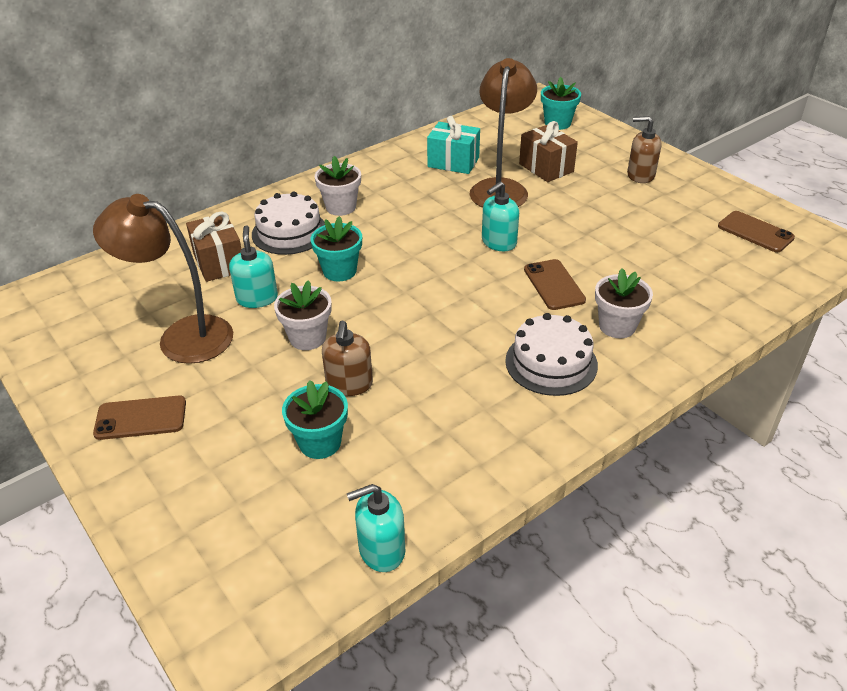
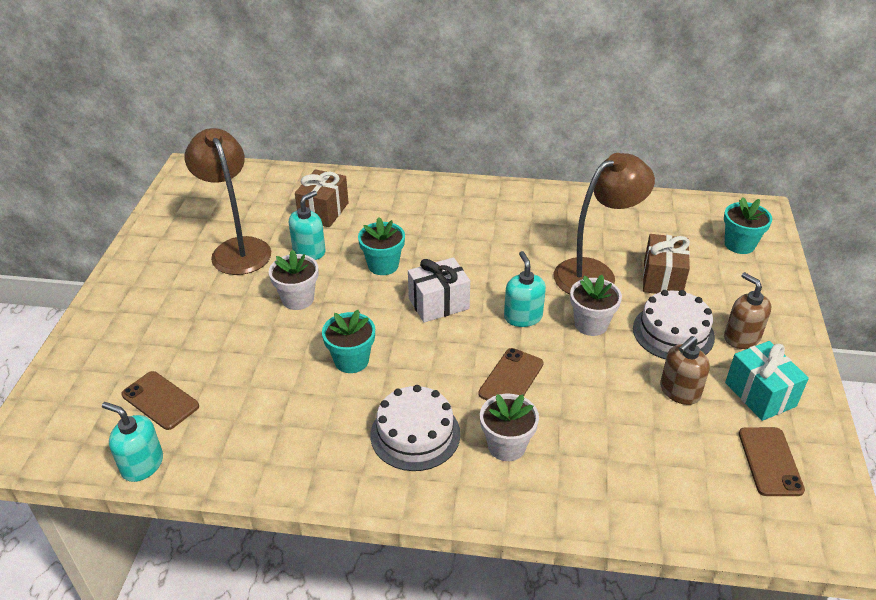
camera: 45 degrees right, 0 degrees up
brown phone [93,396,186,440] -> brown phone moved to [121,371,199,430]
white cake [252,192,325,255] -> white cake moved to [633,290,715,360]
turquoise flower pot [282,380,348,459] -> turquoise flower pot moved to [322,310,375,373]
white flower pot [315,156,361,216] -> white flower pot moved to [570,275,622,336]
brown soap dispenser [322,321,373,396] -> brown soap dispenser moved to [660,336,710,405]
turquoise gift [427,116,480,174] -> turquoise gift moved to [725,341,809,421]
turquoise soap dispenser [482,181,519,251] -> turquoise soap dispenser turned 75 degrees clockwise [504,251,546,327]
none -> white gift [408,257,470,323]

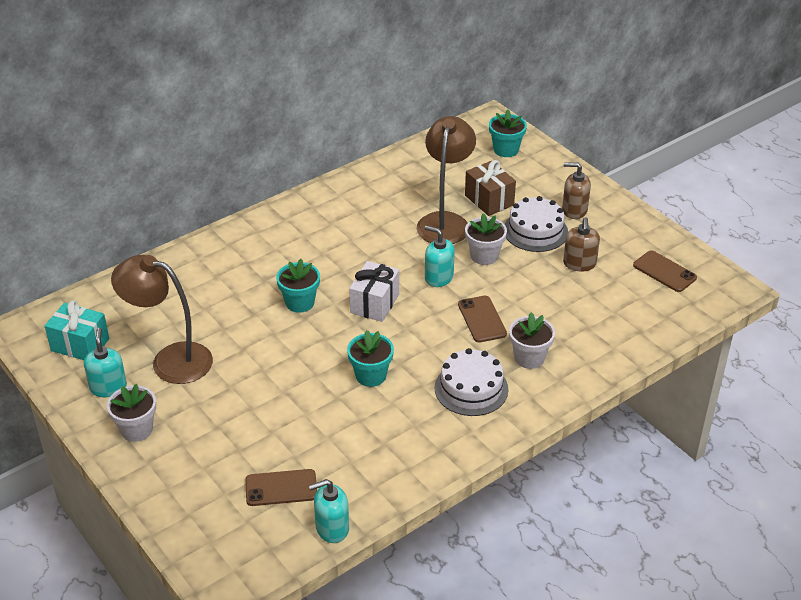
camera: 45 degrees left, 0 degrees up
white flower pot [269,249,318,310] -> white flower pot moved to [107,384,156,442]
turquoise soap dispenser [289,191,326,260] -> turquoise soap dispenser moved to [84,328,127,397]
brown gift [295,169,349,227] -> none
turquoise gift [725,341,809,421] -> turquoise gift moved to [45,300,109,360]

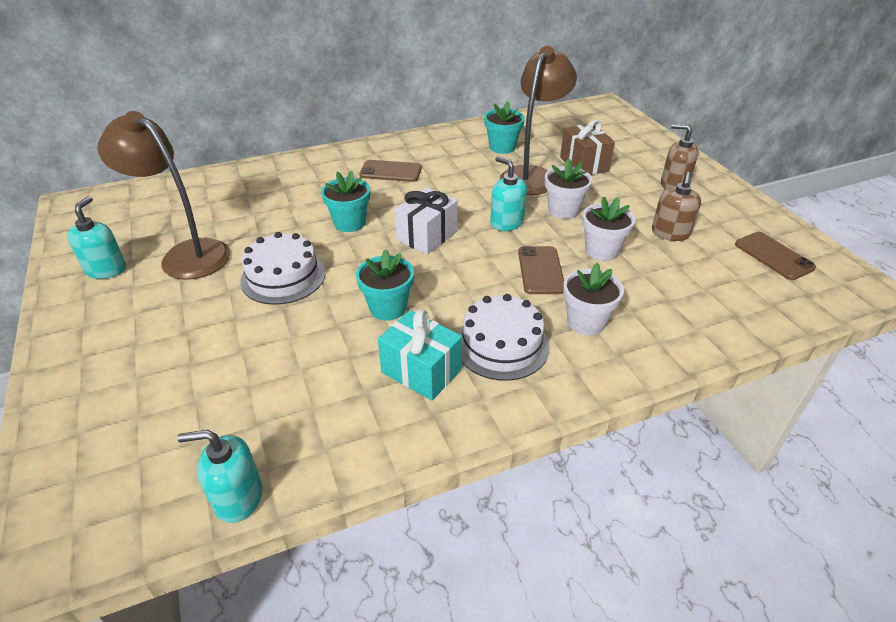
camera: 15 degrees right, 0 degrees up
turquoise gift [45,300,109,360] -> turquoise gift moved to [378,310,462,401]
white flower pot [107,384,156,442] -> white flower pot moved to [582,196,635,261]
brown phone [245,469,317,506] -> brown phone moved to [359,160,422,182]
turquoise flower pot [489,109,527,157] -> turquoise flower pot moved to [484,101,525,154]
white cake [505,196,568,252] -> white cake moved to [240,232,325,305]

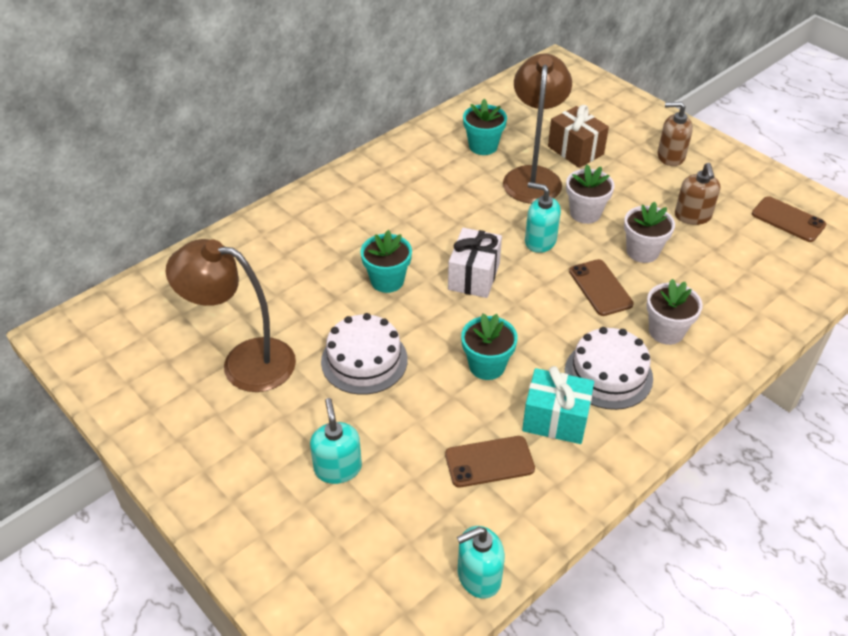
camera: 20 degrees left, 5 degrees up
turquoise soap dispenser [67,196,126,279] -> turquoise soap dispenser moved to [310,398,362,484]
brown phone [359,160,422,182] -> brown phone moved to [445,436,535,488]

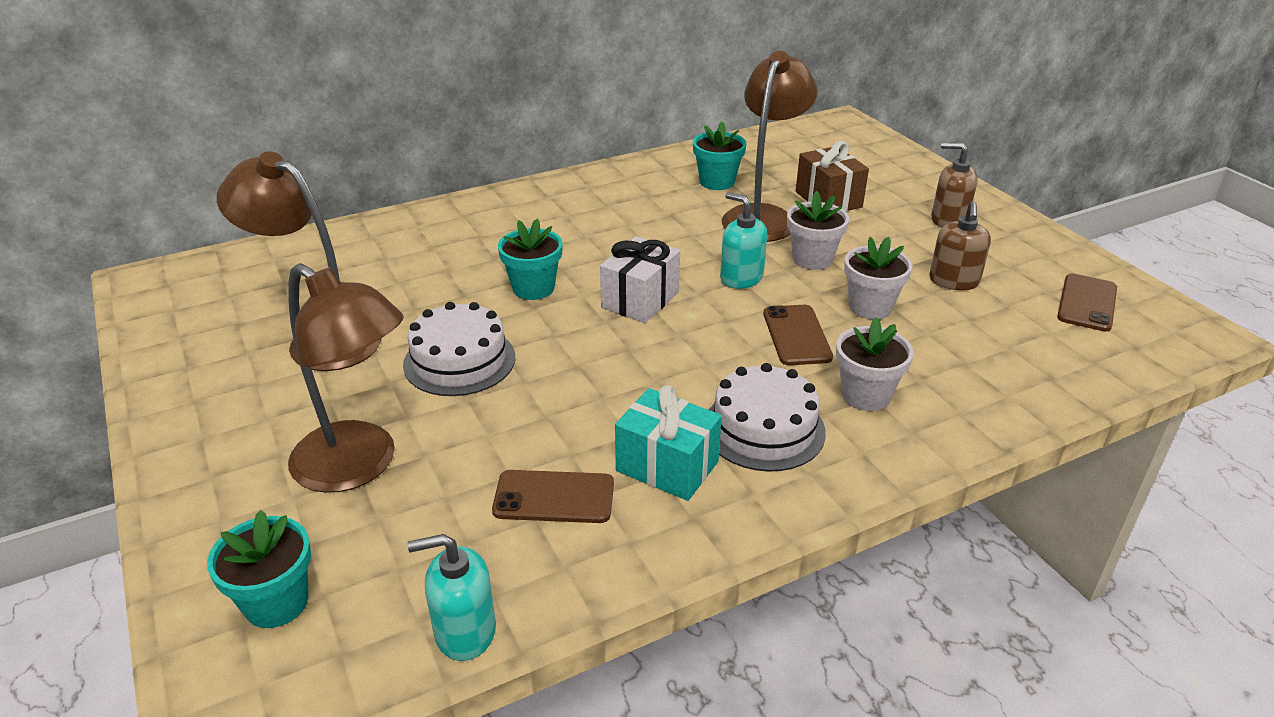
camera: 15 degrees right, 10 degrees down
turquoise soap dispenser [310,398,362,484] -> brown lamp [288,263,404,493]
turquoise flower pot [461,313,518,380] -> turquoise flower pot moved to [207,510,311,628]
brown phone [752,196,826,242] -> brown phone turned 60 degrees clockwise [1057,273,1117,332]

